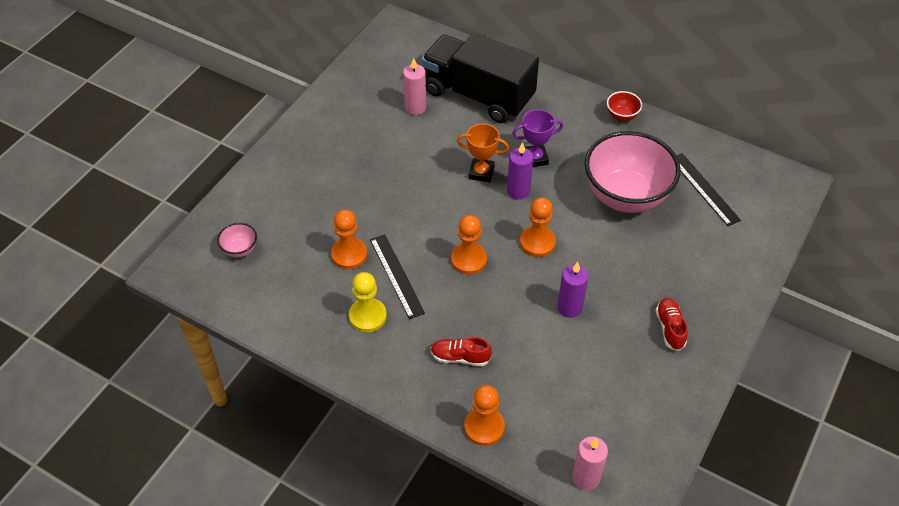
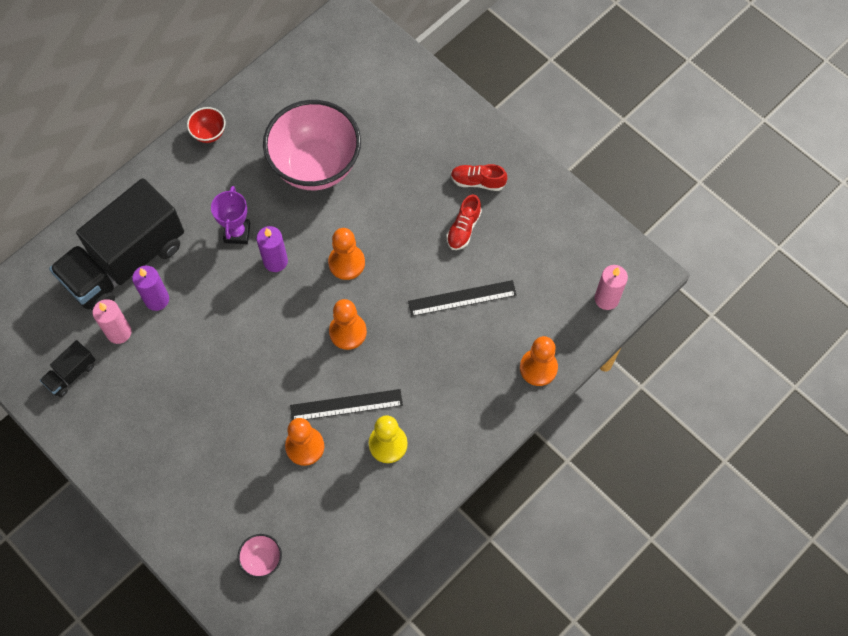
camera: 75 degrees left, 15 degrees up
red shoe [430,337,492,366] -> red shoe moved to [447,195,482,250]
orange trophy [457,123,509,182] -> none
purple candle [557,262,588,318] -> purple candle moved to [132,266,169,311]
black ruler [676,153,741,226] -> black ruler moved to [408,280,517,316]
none -> black truck [40,340,95,397]

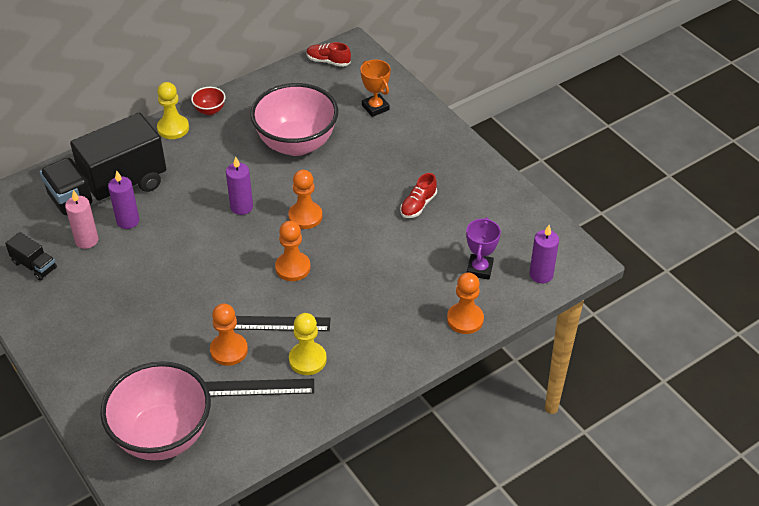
camera: 10 degrees right, 20 degrees down
black truck [40,340,95,397] -> black truck turned 105 degrees counterclockwise [5,232,57,281]
purple trophy [211,186,250,244] -> purple trophy moved to [466,217,501,280]
pink bowl [238,534,282,578] -> pink bowl [100,361,211,460], size x2.46
black ruler [408,280,517,316] -> black ruler moved to [205,379,314,397]
red shoe [451,164,507,191] -> red shoe moved to [306,42,351,67]
pink candle [595,265,628,310] -> purple candle [530,225,559,283]
none -> yellow pawn [157,82,189,139]
none -> orange trophy [360,60,391,117]

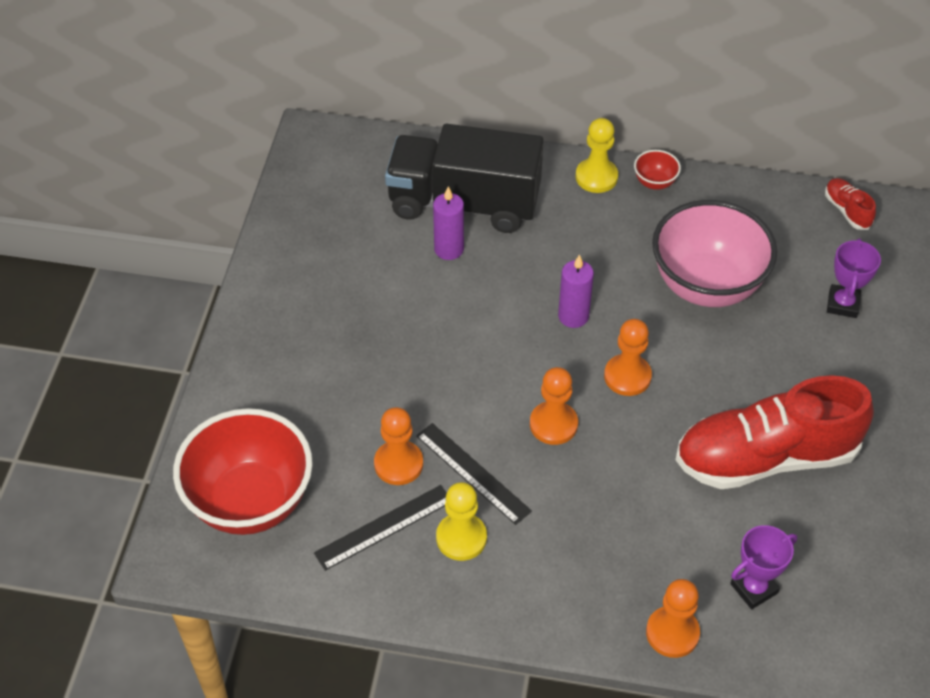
camera: 45 degrees right, 5 degrees up
black truck [5,232,57,281] -> none
pink candle [65,190,98,249] -> none
pink bowl [100,361,211,460] -> red bowl [173,408,313,535]
black ruler [205,379,314,397] -> black ruler turned 75 degrees counterclockwise [314,485,446,571]
orange trophy [360,60,391,117] -> purple trophy [827,238,881,318]
red shoe [400,173,437,218] -> red shoe [675,375,874,489], size x2.47
purple candle [530,225,559,283] -> none

